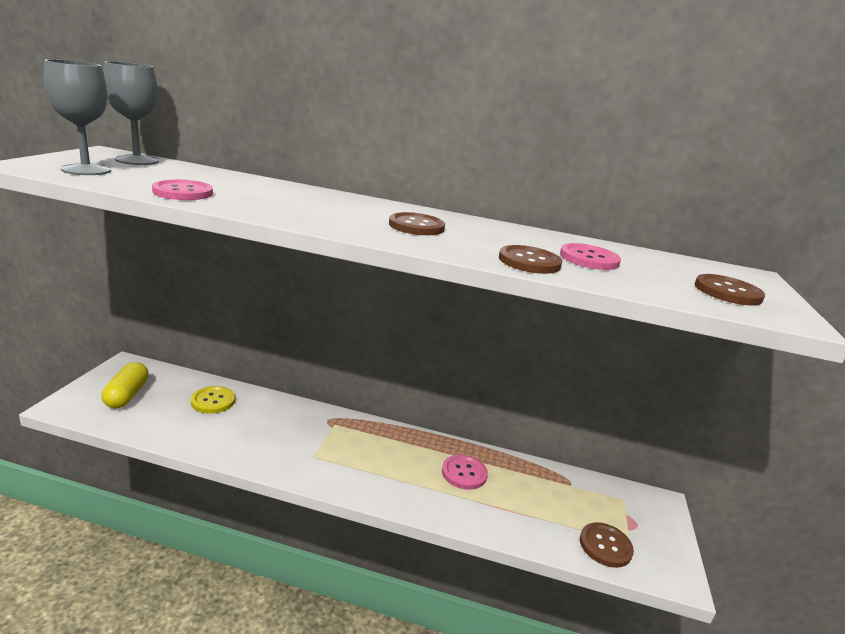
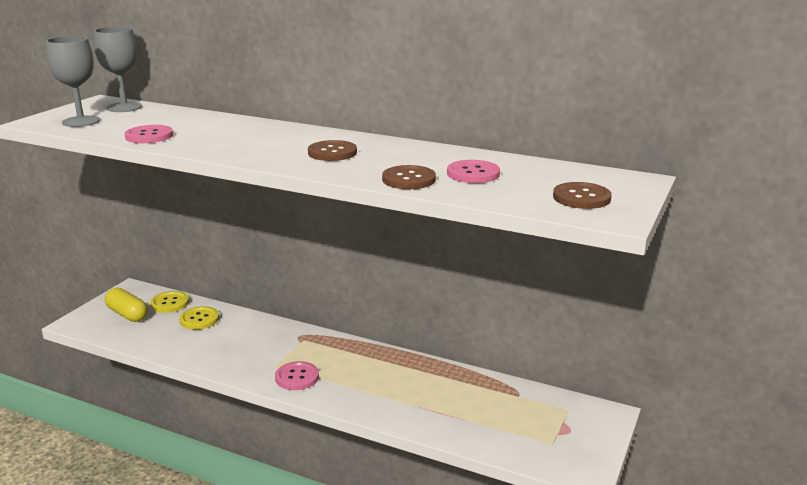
camera: 15 degrees right, 0 degrees up
yellow capsule [102,362,149,409] -> yellow capsule turned 60 degrees counterclockwise [105,288,148,322]
pink button [442,454,488,490] -> pink button moved to [275,361,319,390]
brown button [580,522,634,568] -> none
none -> yellow button [150,291,189,313]

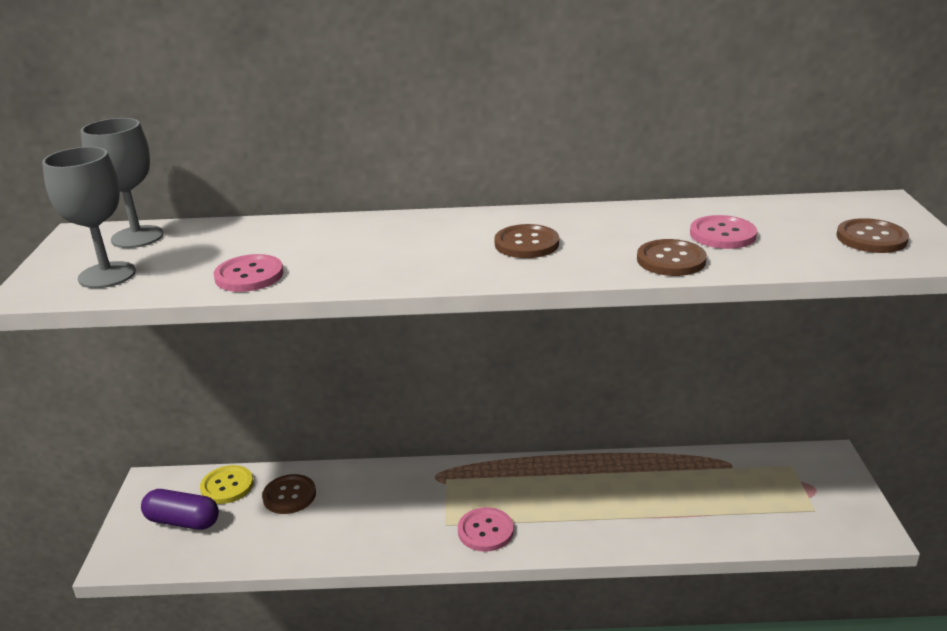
camera: 25 degrees left, 5 degrees up
yellow capsule [105,288,148,322] -> purple capsule [141,489,219,530]
yellow button [179,306,219,330] -> brown button [262,474,316,514]

